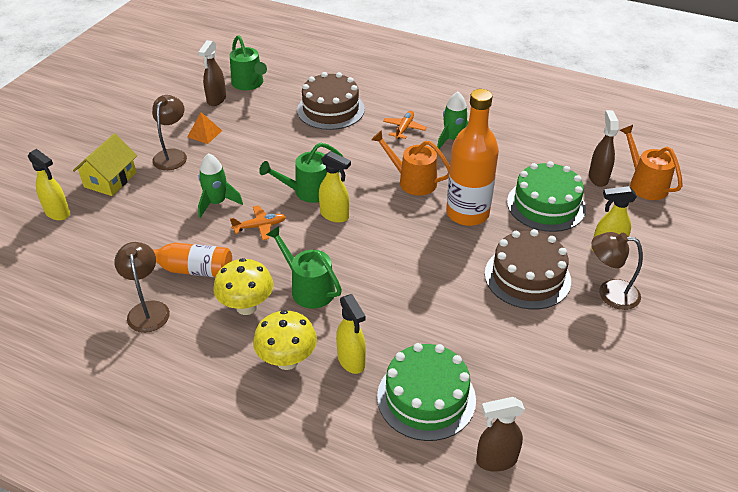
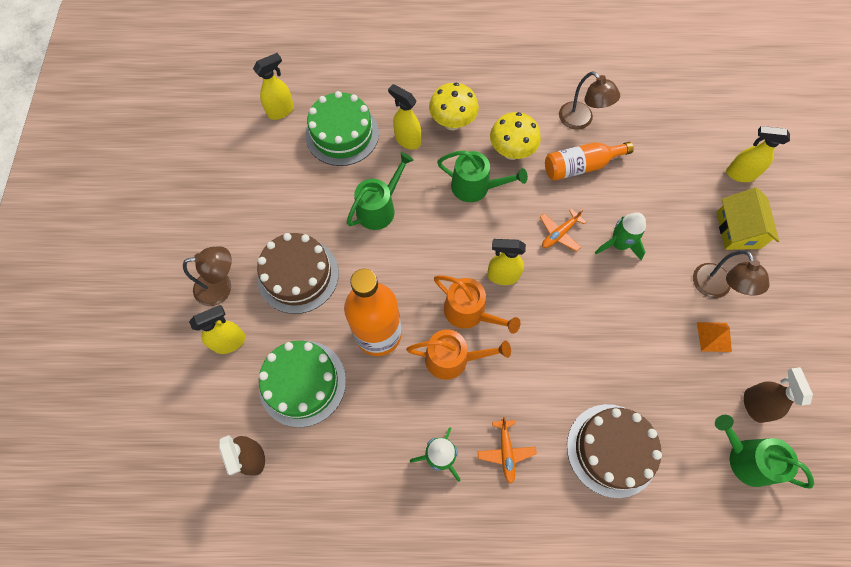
camera: 155 degrees right, 25 degrees up
green watering can [259,143,343,203] -> green watering can moved to [347,152,414,230]
brown spray bottle [476,397,525,472] -> yellow spray bottle [253,53,294,120]
orange watering can [620,125,683,200] -> orange watering can moved to [434,275,520,334]

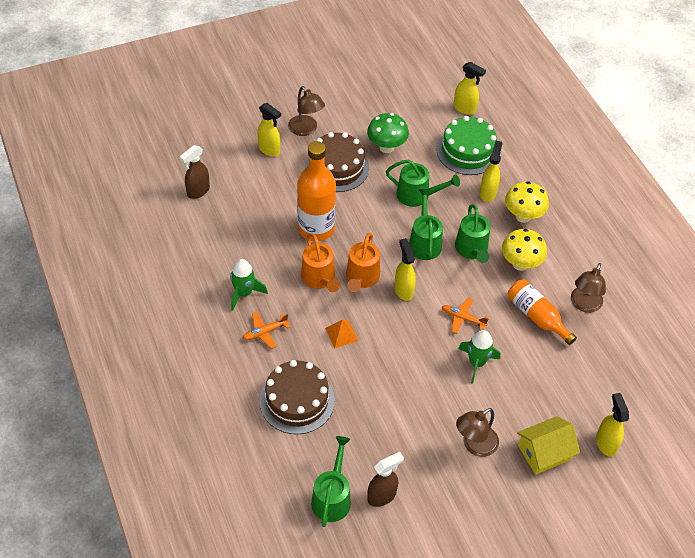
camera: 65 degrees right, 15 degrees down
green cake [259,341,346,427] -> none
orange pyramid [697,322,732,352] -> orange pyramid moved to [325,319,358,349]
none -> green mushroom [367,113,409,153]
none -> green watering can [409,189,443,260]

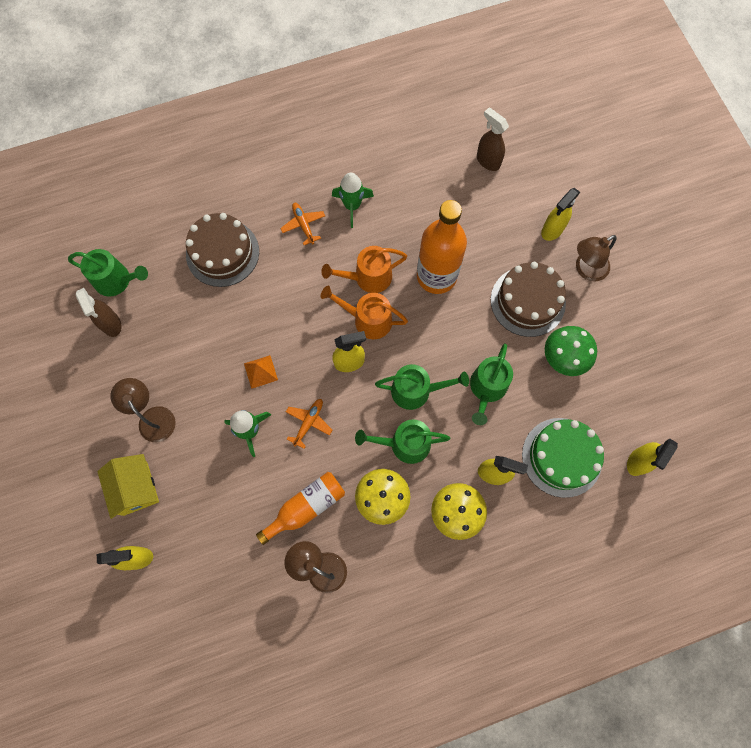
camera: 95 degrees right, 20 degrees up
orange pyramid [325,319,358,349] -> orange pyramid moved to [244,355,278,389]

